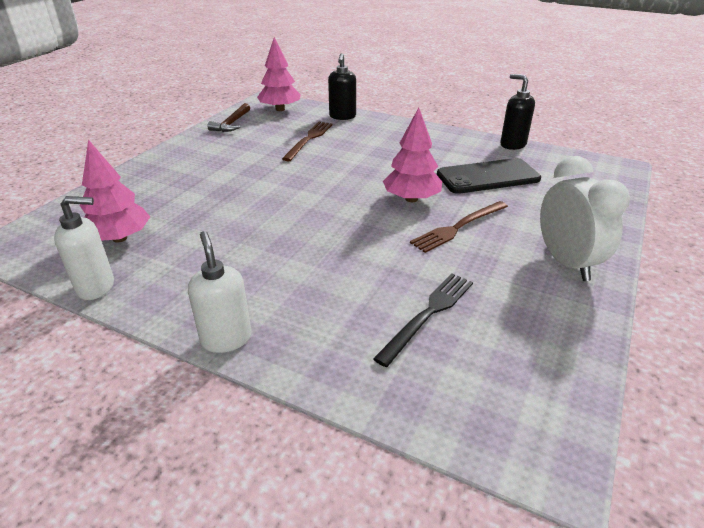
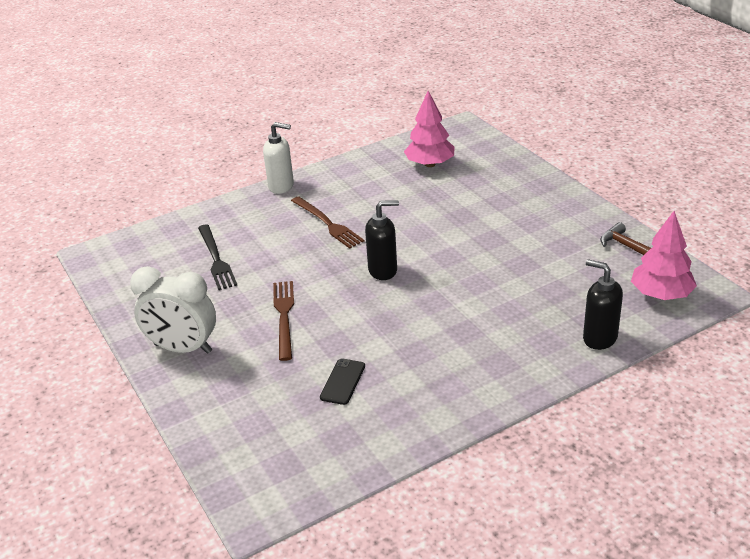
camera: 125 degrees right, 0 degrees up
white soap dispenser [54,196,114,300] -> none
brown fork [282,122,333,161] -> brown fork moved to [291,196,364,249]
pink tree [383,108,442,202] -> none
black phone [437,158,541,194] -> black phone [320,359,365,405], size x0.51
black soap dispenser [500,74,535,150] -> black soap dispenser moved to [365,200,399,280]

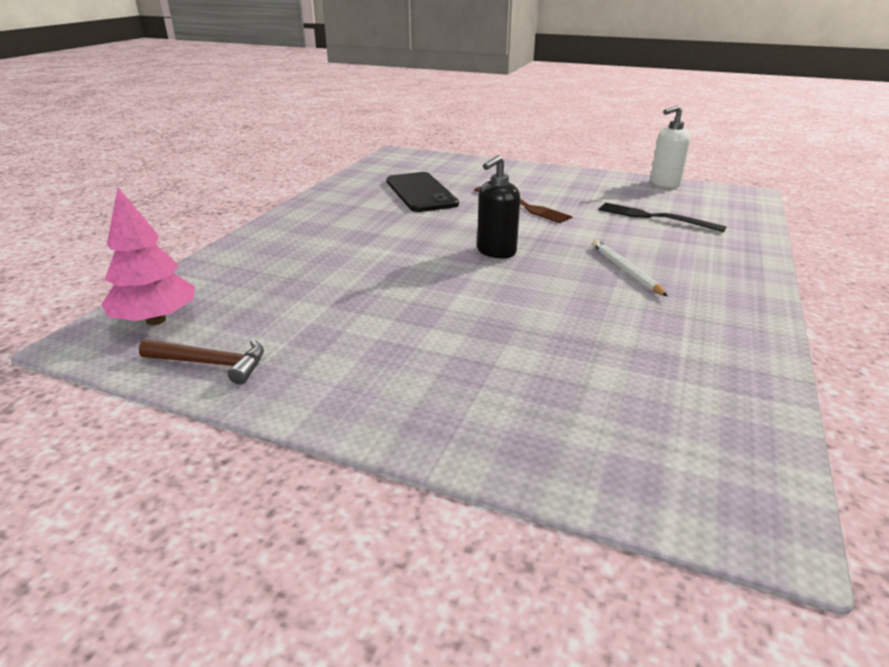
camera: 140 degrees right, 5 degrees down
white clock [130,266,216,354] -> none
white soap dispenser [263,122,294,194] -> white soap dispenser moved to [650,105,691,188]
brown fork [291,196,364,249] -> white pencil [593,240,668,296]
black phone [320,359,365,405] -> black phone [387,172,459,212], size x1.95
pink tree [404,91,455,167] -> none
black soap dispenser [583,259,623,350] -> none

